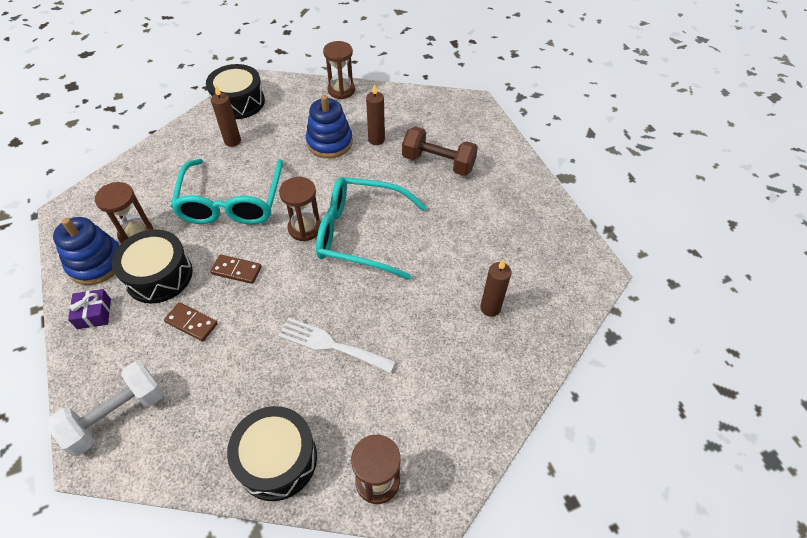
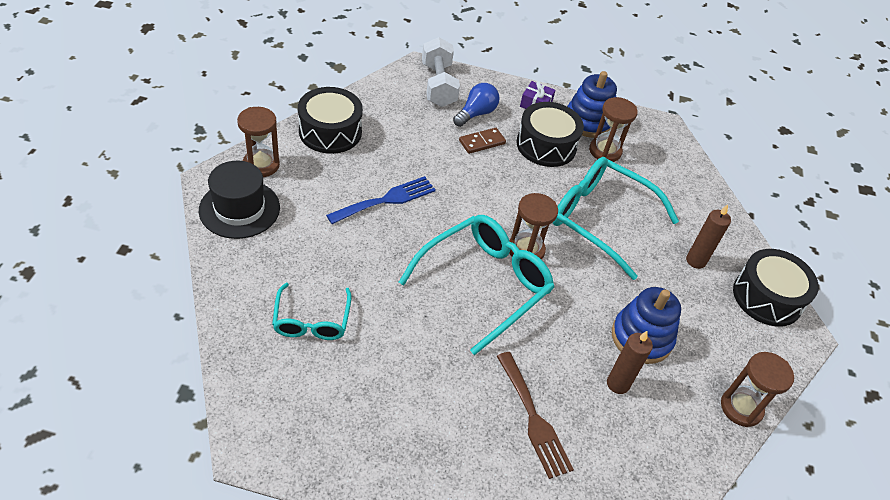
camera: 120 degrees right, 5 degrees down
brown domino [210,254,262,284] -> none
white fork [278,318,396,373] -> blue fork [326,176,436,224]
brown dumbbell [402,126,478,176] -> brown fork [497,352,574,479]
brown candle [480,259,512,317] -> turquoise glasses [272,283,352,340]
none -> black hat [199,161,280,239]
none -> blue light bulb [453,83,499,127]

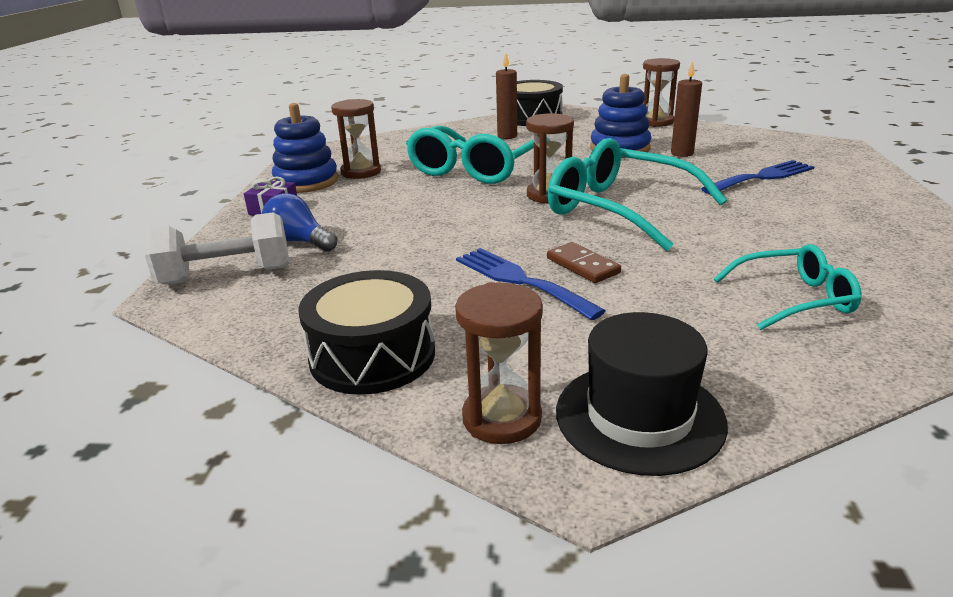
camera: 90 degrees left, 20 degrees down
brown domino [459,128,506,154] -> brown domino moved to [547,242,621,283]
brown fork [497,352,574,479] -> blue fork [701,160,814,194]
black drum [516,102,584,167] -> none

